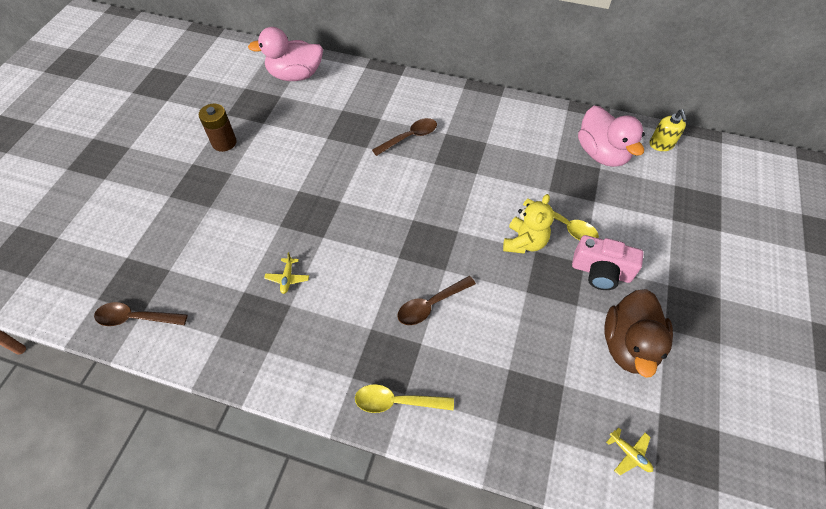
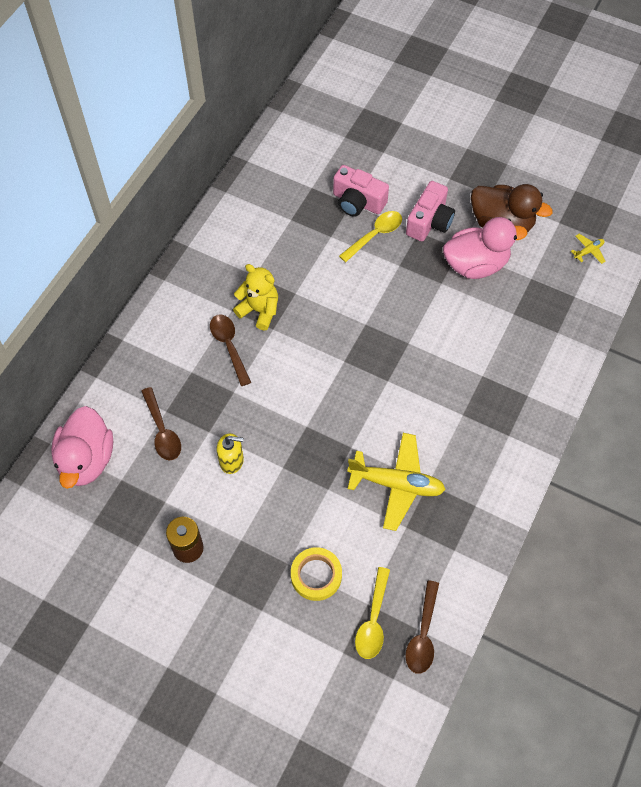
camera: 80 degrees left, 5 degrees up
yellow plane [264,252,309,294] -> yellow plane [347,433,446,531], size x2.28
yellow spoon [355,384,454,413] -> yellow spoon moved to [355,567,390,659]
brown spoon [398,276,476,325] -> brown spoon moved to [141,387,181,461]
yellow teddy bear [503,194,554,254] -> yellow teddy bear moved to [233,264,278,331]
pink duck [578,106,645,167] -> pink duck moved to [443,217,527,279]
yellow soap dispenser [649,109,687,151] -> yellow soap dispenser moved to [216,433,244,474]
none -> yellow tape [291,547,342,601]
none -> pink camera [333,165,389,217]

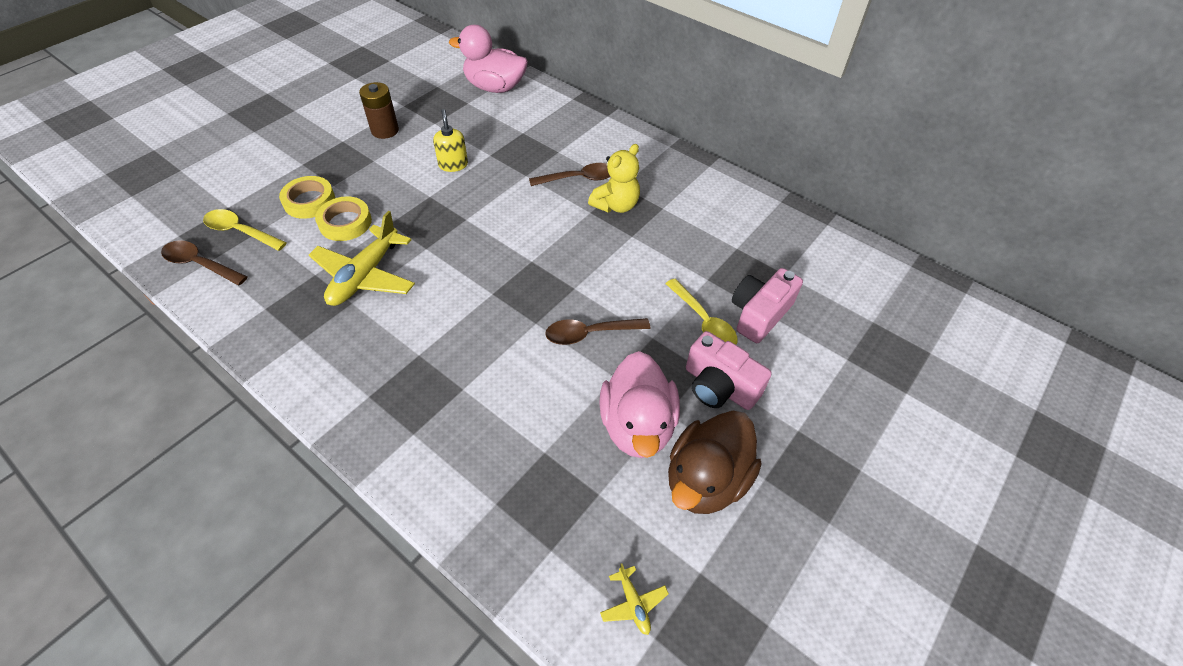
camera: 100 degrees right, 10 degrees down
brown spoon [141,387,181,461] -> brown spoon moved to [545,318,651,345]
yellow soap dispenser [216,433,244,474] -> yellow soap dispenser turned 150 degrees clockwise [433,109,468,172]
none -> yellow tape [315,196,372,241]

